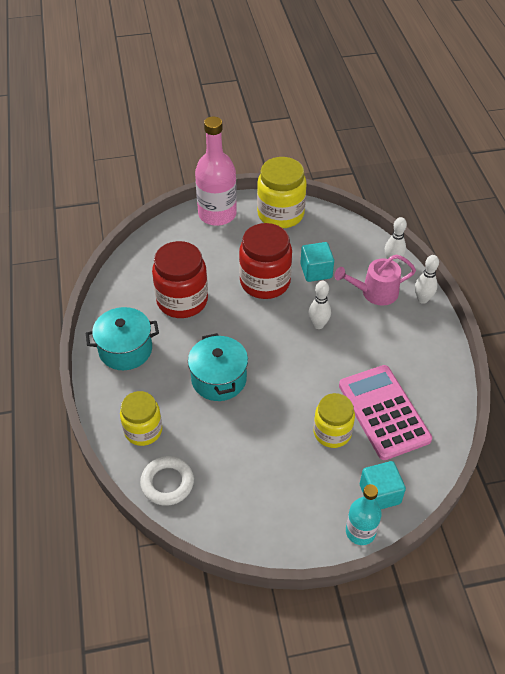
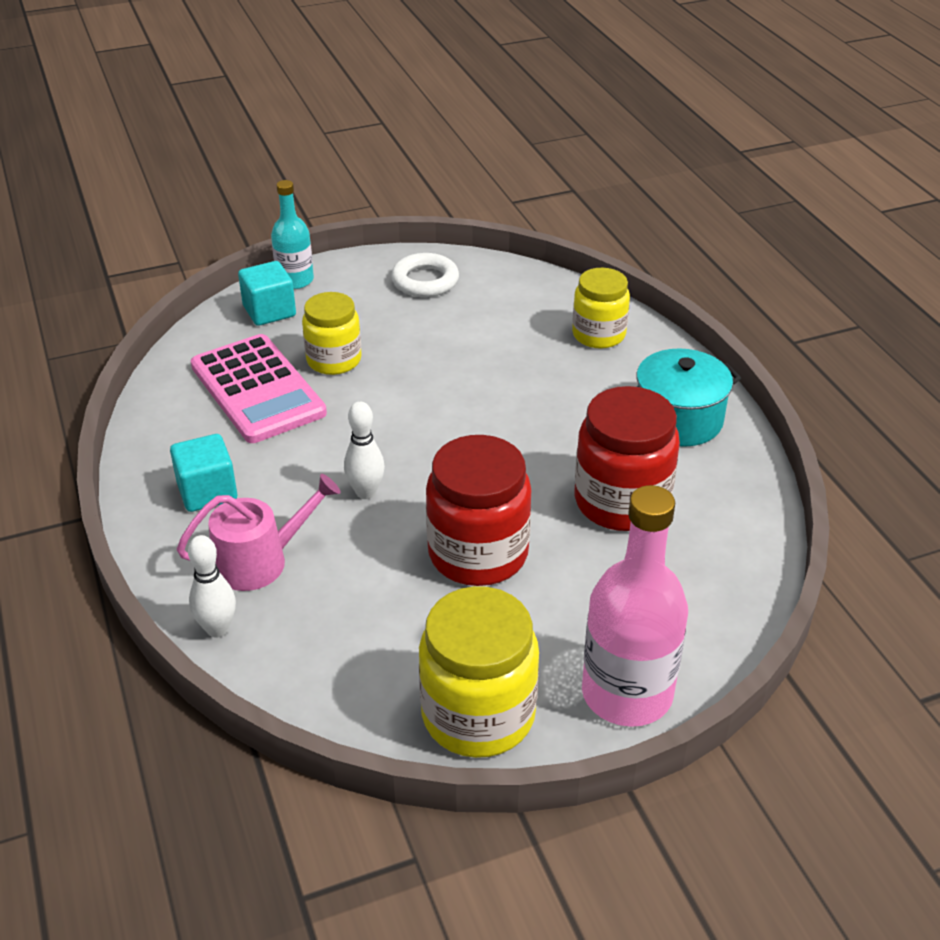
camera: 170 degrees right, 10 degrees down
white ring [140,456,194,506] -> white ring moved to [391,253,459,297]
turquoise pot [188,333,248,401] -> none
turquoise cube [300,242,334,282] -> turquoise cube moved to [170,434,237,512]
white bowling pin [415,255,439,304] -> none

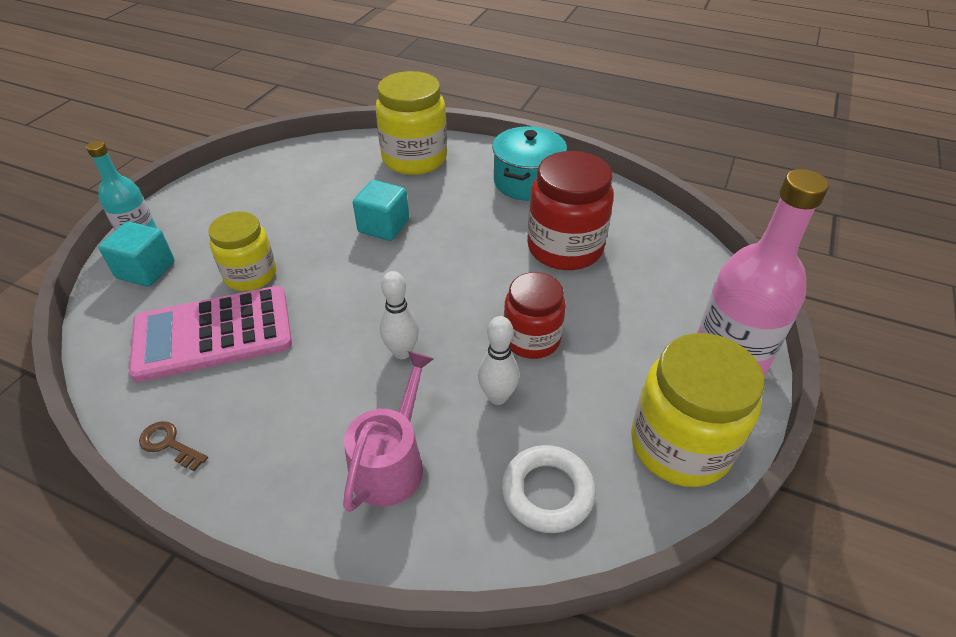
camera: 45 degrees left, 5 degrees up
turquoise cube [170,434,237,512] -> turquoise cube moved to [353,180,409,241]
white bowling pin [188,535,236,638] -> white bowling pin moved to [478,316,519,405]
pink calculator [191,334,327,443] -> pink calculator turned 150 degrees clockwise [129,286,292,382]
white ring [391,253,459,297] -> white ring moved to [502,445,596,533]
red jar [426,435,531,586] -> red jar [504,272,566,359], size x0.66
yellow jar [572,268,630,349] -> yellow jar [375,71,447,175], size x1.52
none -> brown key [139,421,208,471]

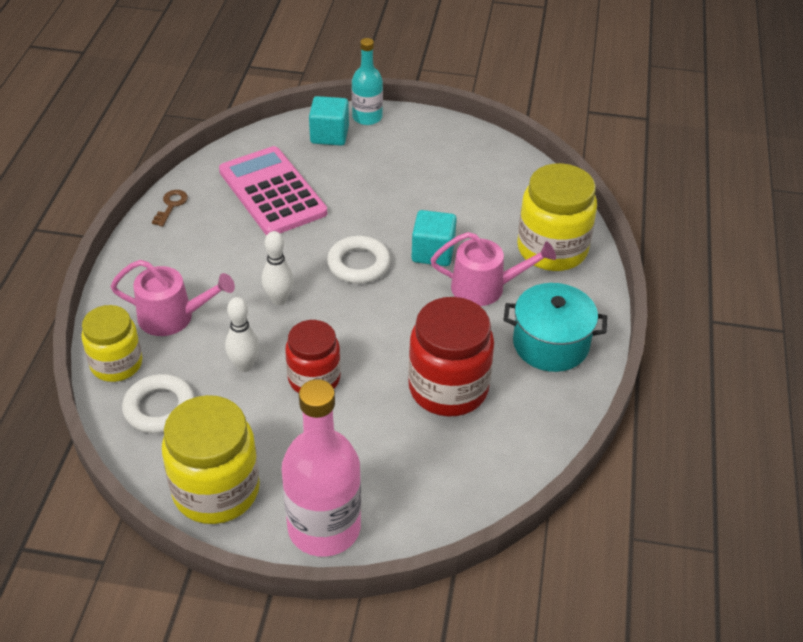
camera: 75 degrees right, 0 degrees up
yellow jar [208,211,276,291] -> yellow jar moved to [81,305,142,382]
none -> white ring [327,236,391,284]
none -> pink watering can [430,232,556,306]

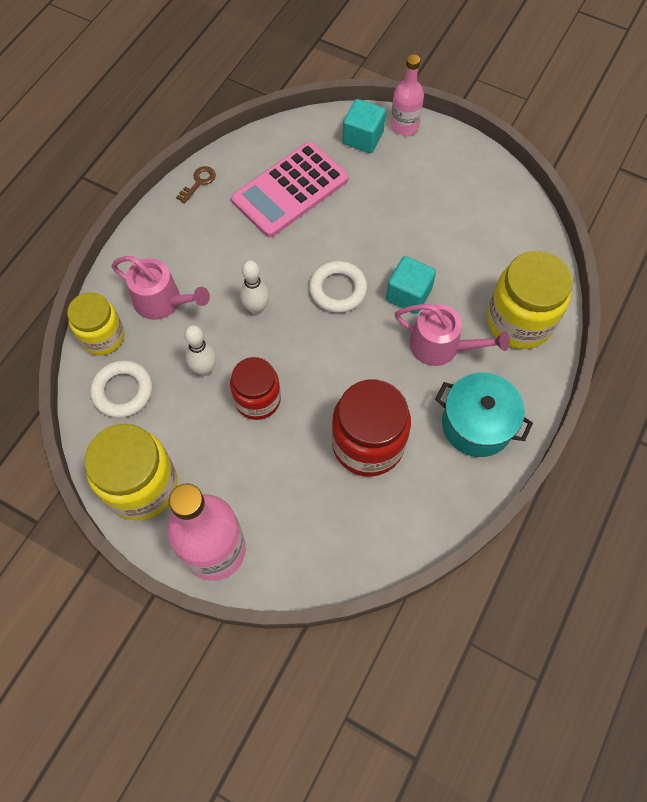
camera: 20 degrees right, 20 degrees up
pink calculator [219,146,327,235] -> pink calculator turned 120 degrees counterclockwise [231,142,348,237]
turquoise bottle [352,38,383,125] -> pink bottle [391,55,424,136]

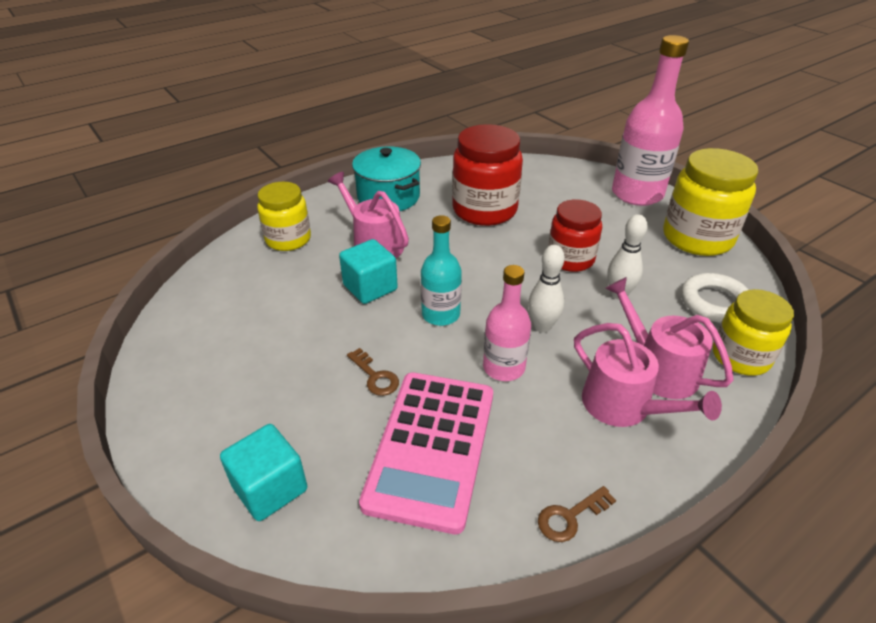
camera: 155 degrees left, 25 degrees down
pink calculator [231,142,348,237] -> pink calculator turned 120 degrees clockwise [359,372,493,534]
white ring [309,261,368,313] -> turquoise bottle [421,215,462,326]
pink bottle [391,55,424,136] -> pink bottle moved to [483,265,531,381]
yellow jar [487,251,573,349] -> yellow jar [257,182,311,251], size x0.66
none -> brown key [347,348,399,396]
none -> pink watering can [574,323,722,427]

